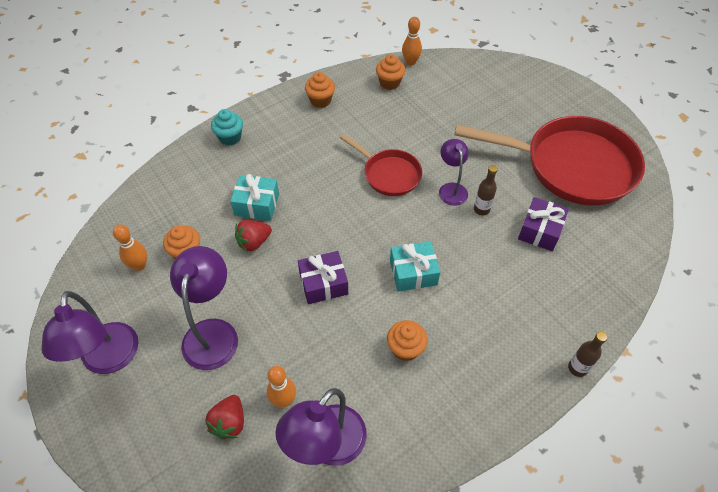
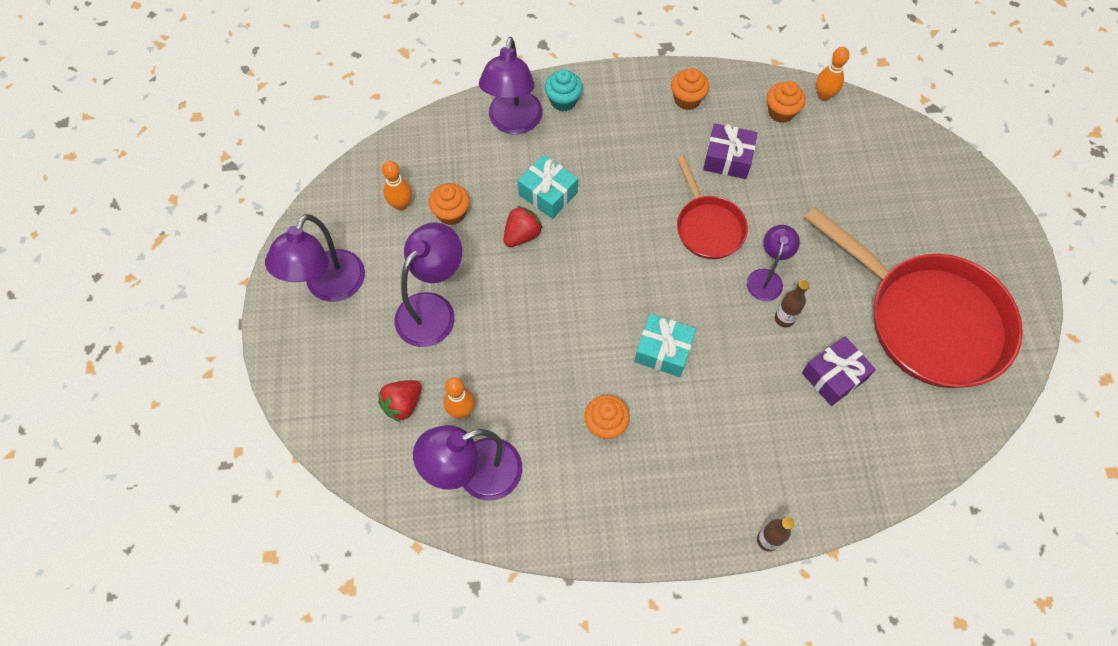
camera: 30 degrees right, 10 degrees up
red strawberry [235,220,272,252] -> red strawberry turned 135 degrees clockwise [504,206,543,247]
purple gift [298,251,348,304] -> purple gift moved to [703,123,757,179]
none -> purple lamp [479,37,543,134]

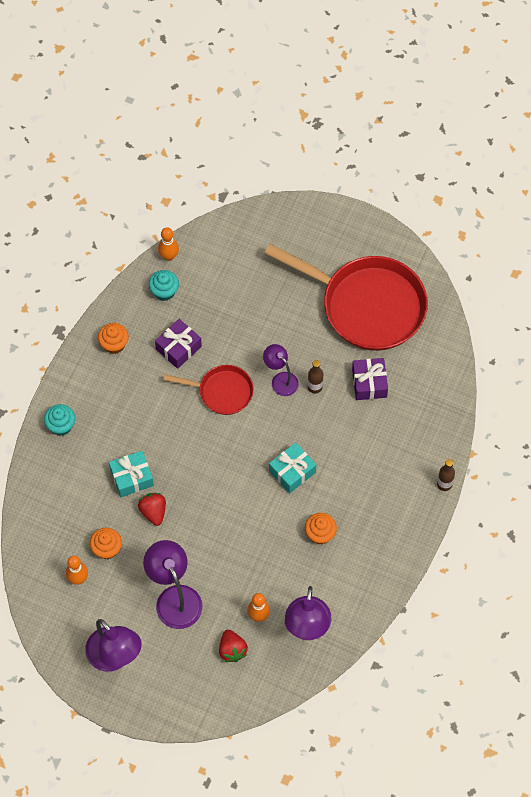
camera: 60 degrees left, 0 degrees up
purple lamp [479,37,543,134] -> none
orange cupcake [767,81,806,123] -> turquoise cupcake [149,270,179,301]
red pan [805,207,1023,388] -> red pan turned 45 degrees clockwise [264,244,428,351]

